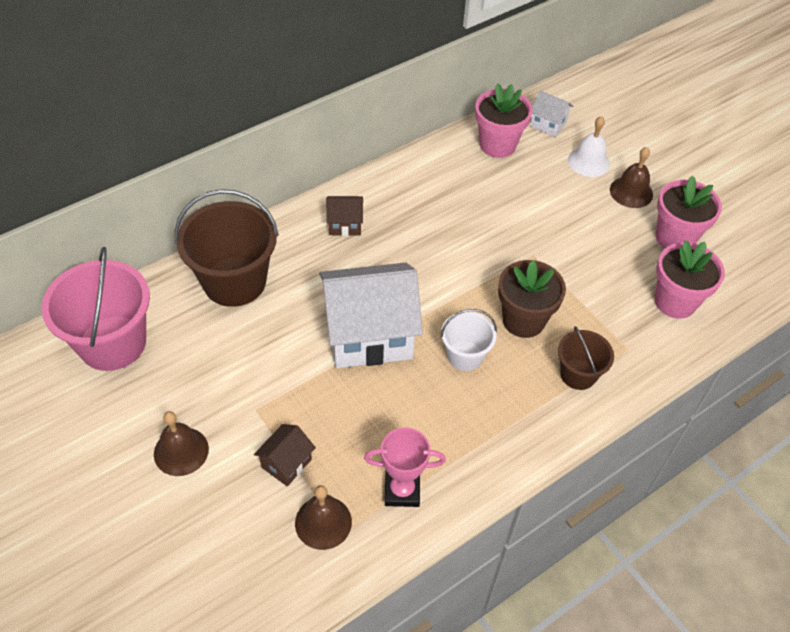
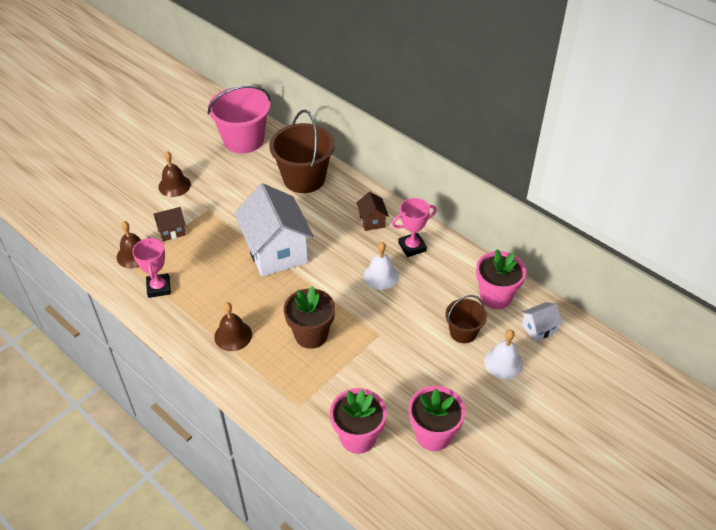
camera: 80 degrees right, 5 degrees down
brown house [254,424,316,486] -> brown house turned 45 degrees counterclockwise [153,207,186,241]
white bucket [441,309,497,371] -> none
white house [530,91,573,137] -> white house turned 45 degrees clockwise [521,302,563,342]
brown bucket [558,326,614,390] -> brown bucket moved to [445,295,487,343]
brown bell [610,147,653,208] -> brown bell moved to [214,302,252,351]
none -> white bell [363,242,399,290]
none -> pink trophy [392,198,437,257]

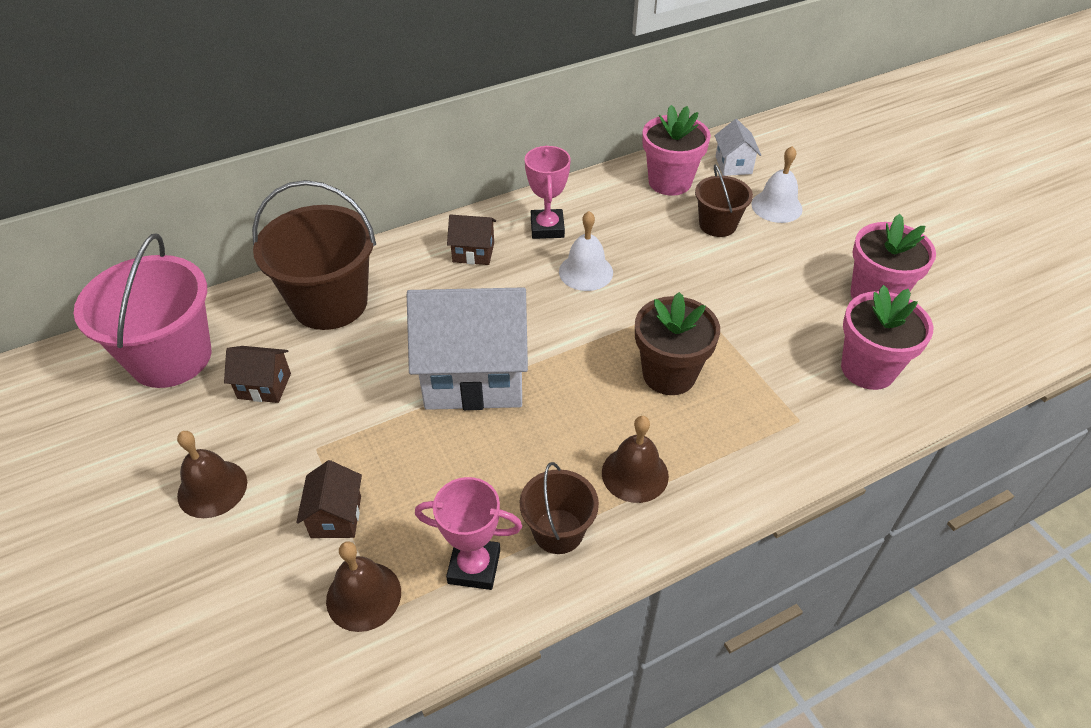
camera: 70 degrees left, 0 degrees up
none -> brown house [224,346,291,403]
none -> brown bucket [520,462,599,554]

